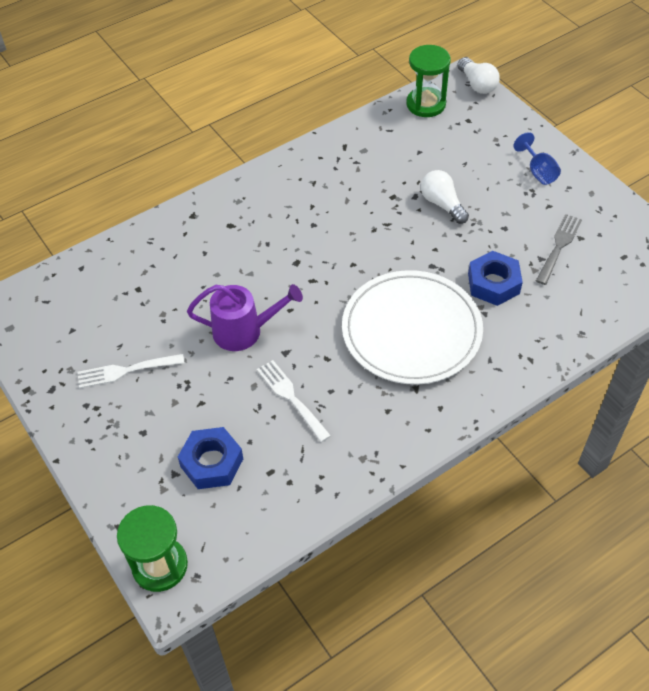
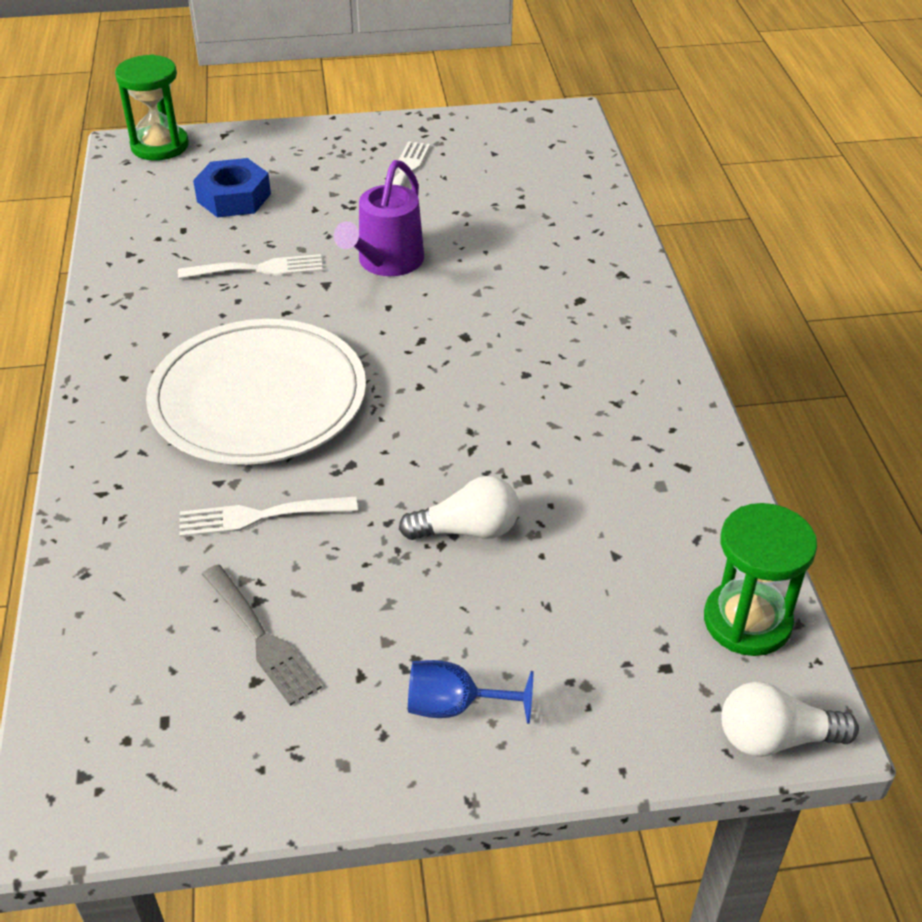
camera: 115 degrees right, 10 degrees down
blue nut [468,251,523,306] -> white fork [179,497,358,537]

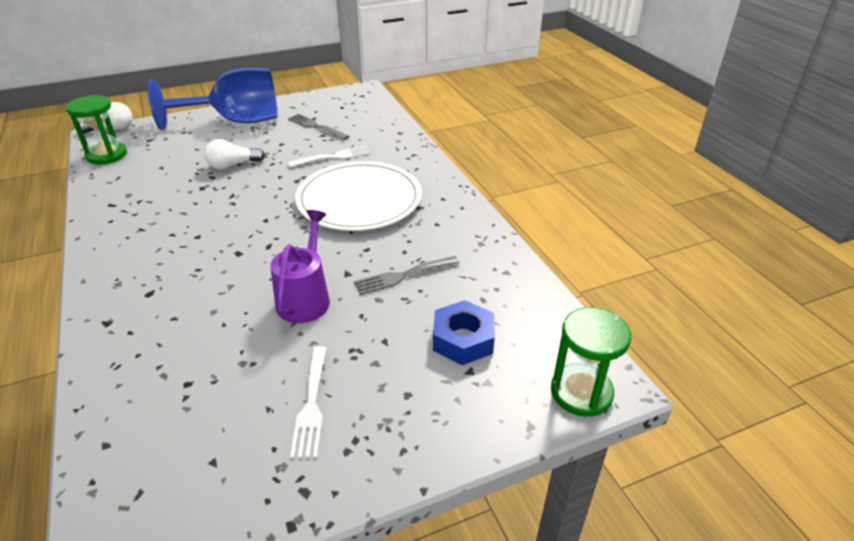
camera: 165 degrees right, 5 degrees down
white fork [178,254,323,279] -> grey fork [354,256,460,295]
blue goblet [408,660,533,724] -> blue goblet [148,68,278,130], size x2.48

